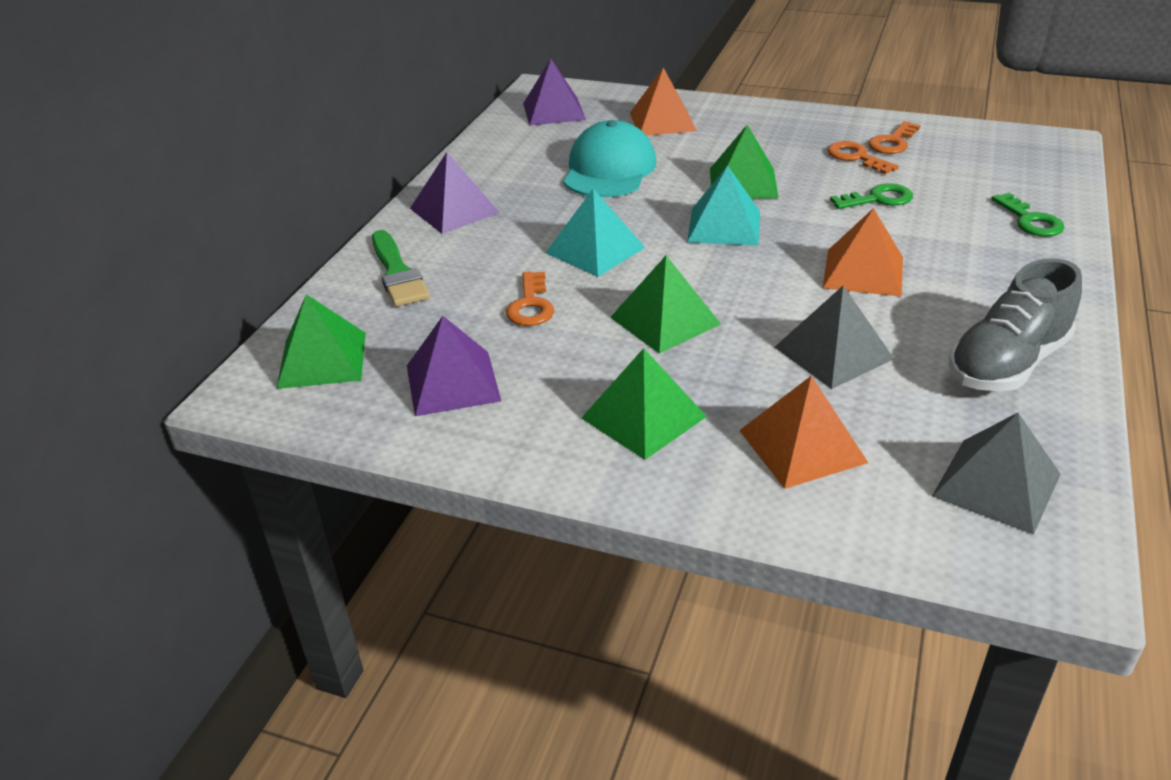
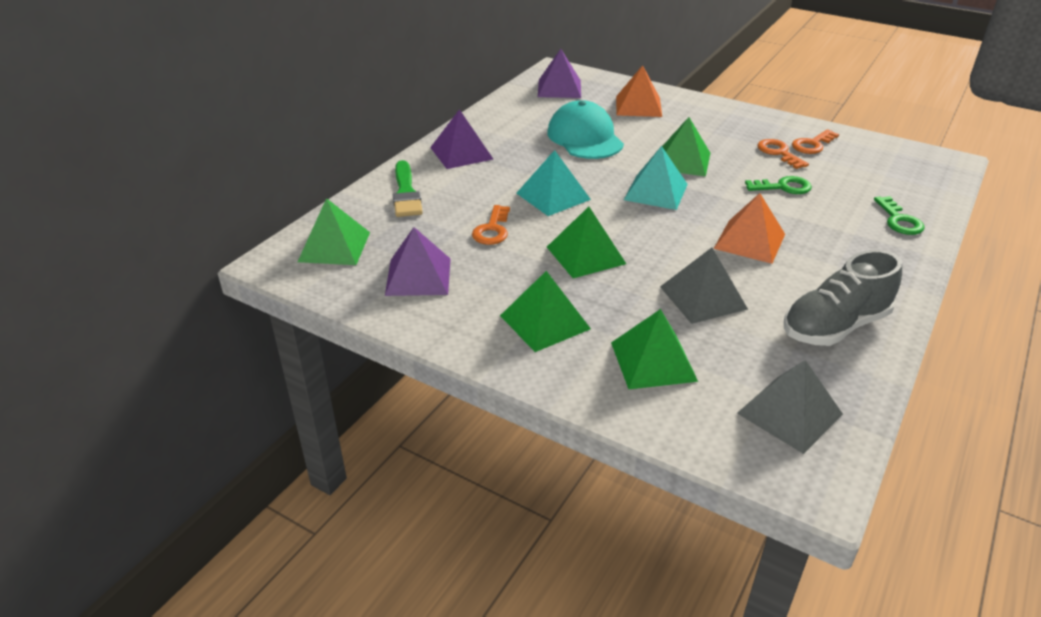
camera: 10 degrees right, 0 degrees up
turquoise cap [563,120,656,197] -> turquoise cap turned 45 degrees counterclockwise [547,100,624,159]
orange pyramid [739,375,868,489] -> green pyramid [611,309,698,389]

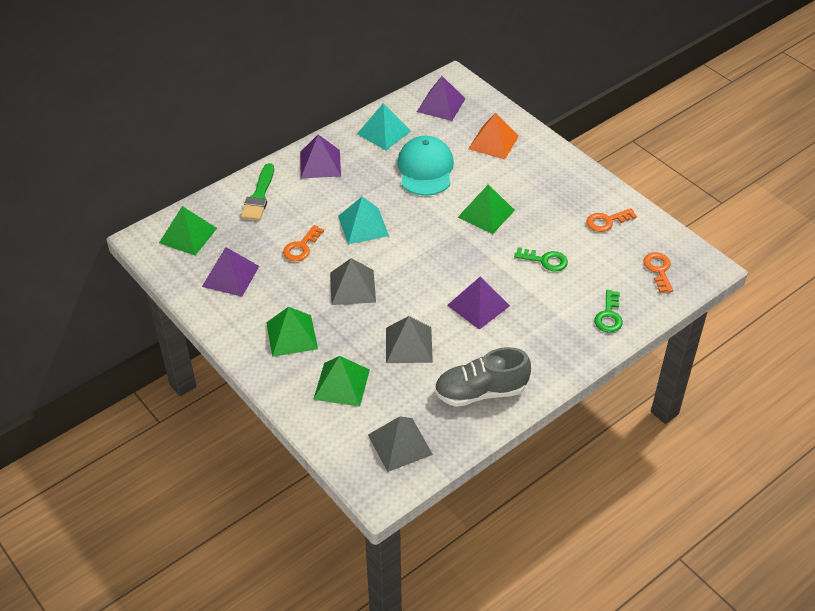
camera: 20 degrees right, 10 degrees up
green pyramid [547,207,626,278] -> grey pyramid [330,258,376,305]
turquoise pyramid [624,146,688,210] -> turquoise pyramid moved to [357,103,411,150]
orange pyramid [714,193,785,264] -> purple pyramid [447,276,510,330]
orange key [757,139,809,169] -> orange key moved to [643,252,673,293]

